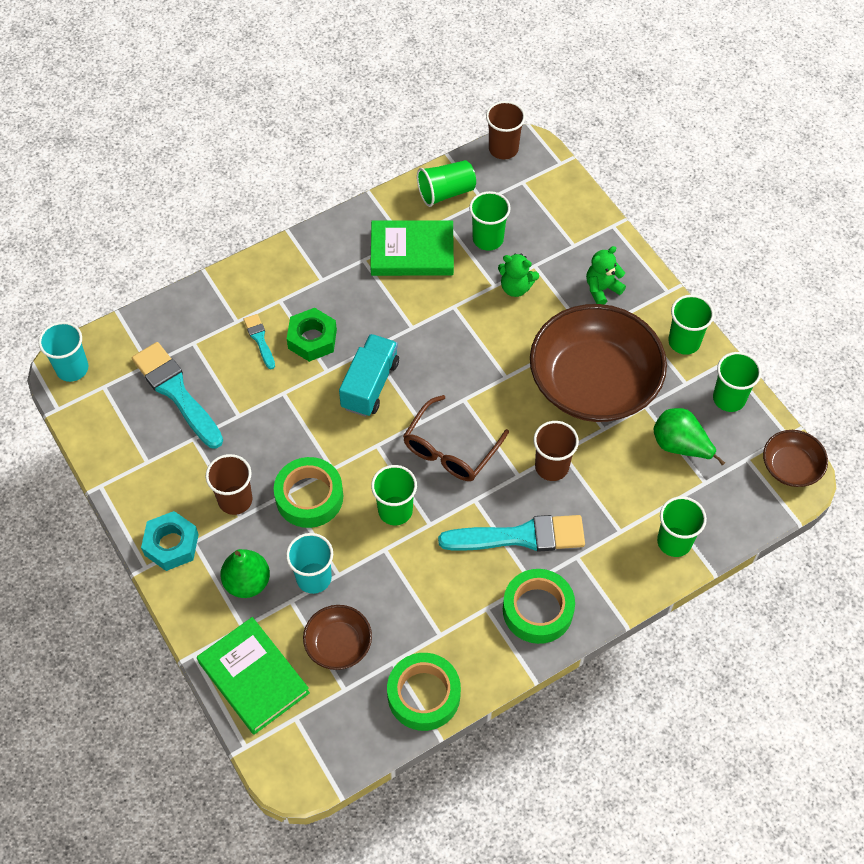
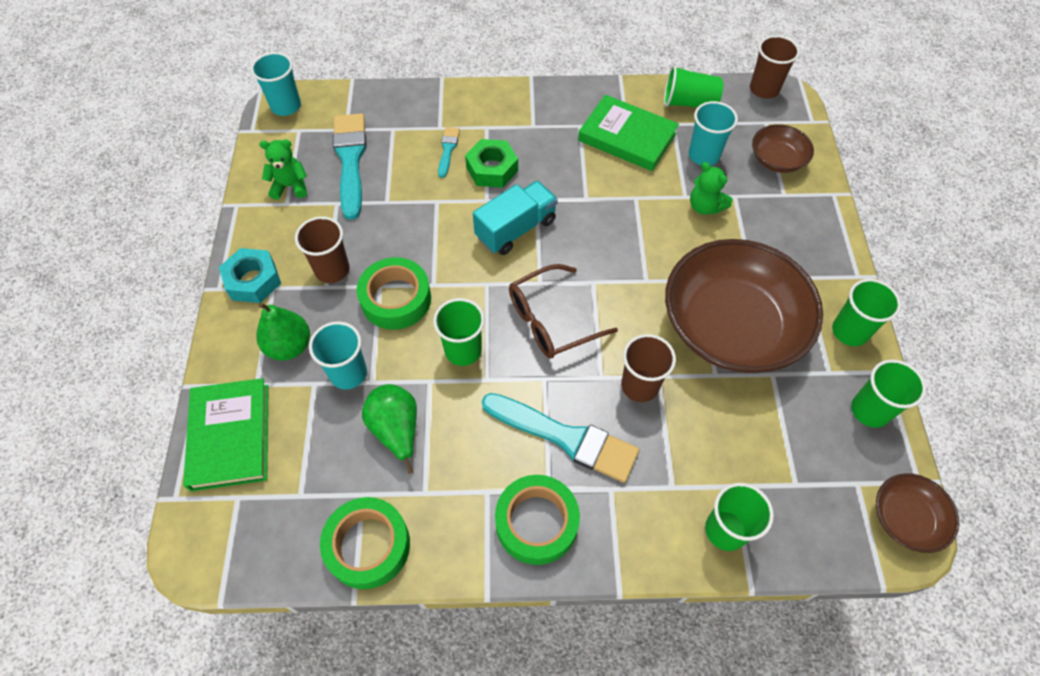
camera: 30 degrees right, 0 degrees up
brown bowl [303,605,372,670] -> brown bowl moved to [752,124,814,173]
green cup [469,191,511,251] -> turquoise cup [689,101,738,166]
green teddy bear [586,246,626,305] -> green teddy bear moved to [260,139,307,200]
green pear [653,408,725,465] -> green pear moved to [362,384,417,474]

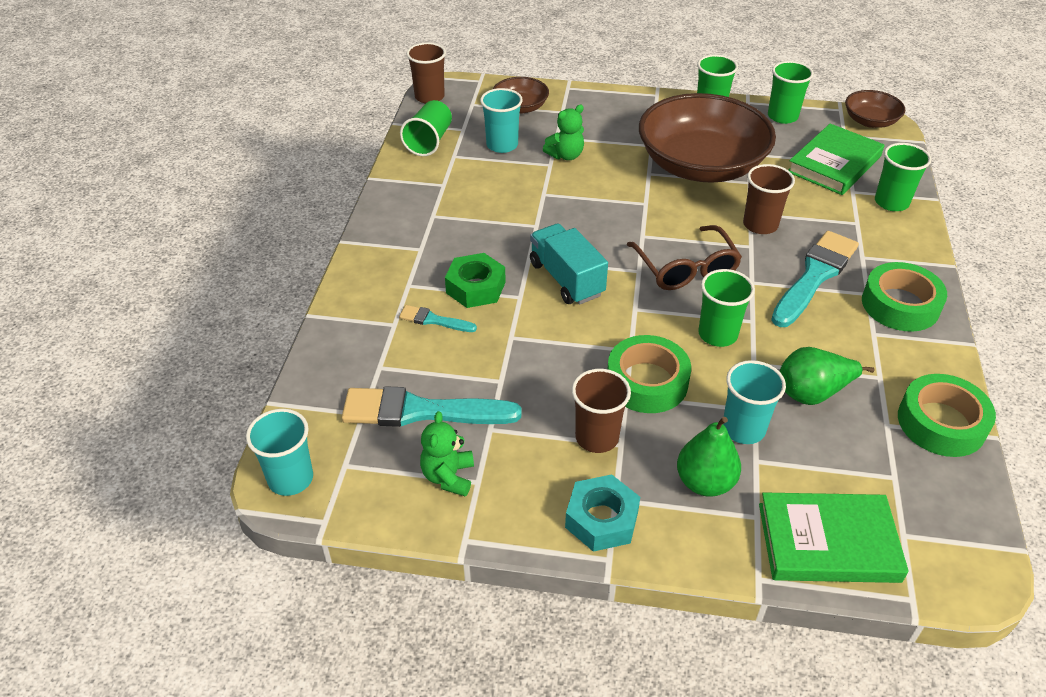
camera: 80 degrees left, 15 degrees down
green book [578,95,679,171] -> green book moved to [788,123,884,195]

